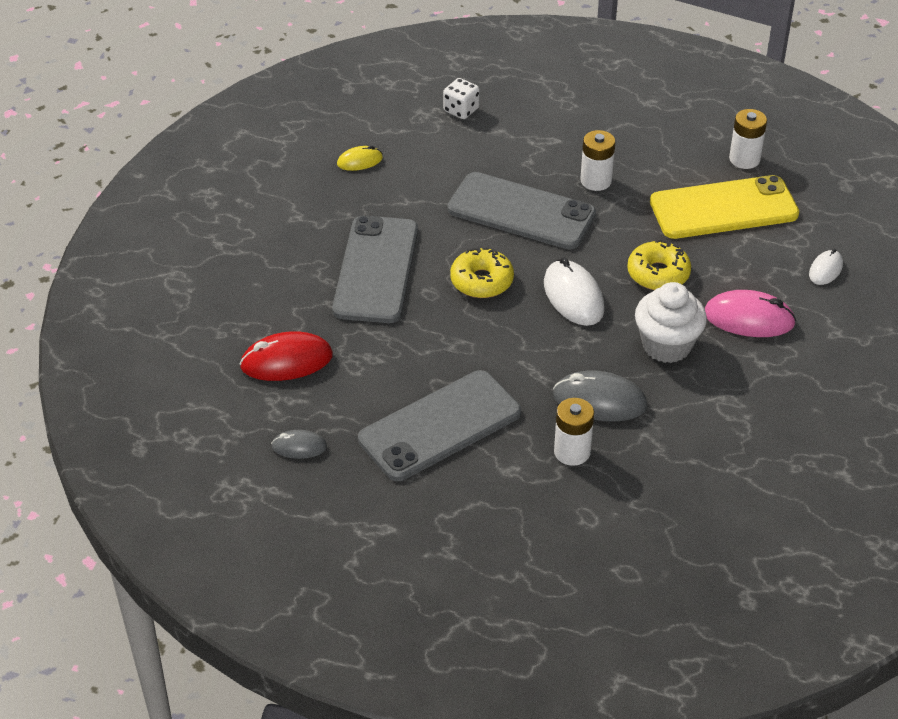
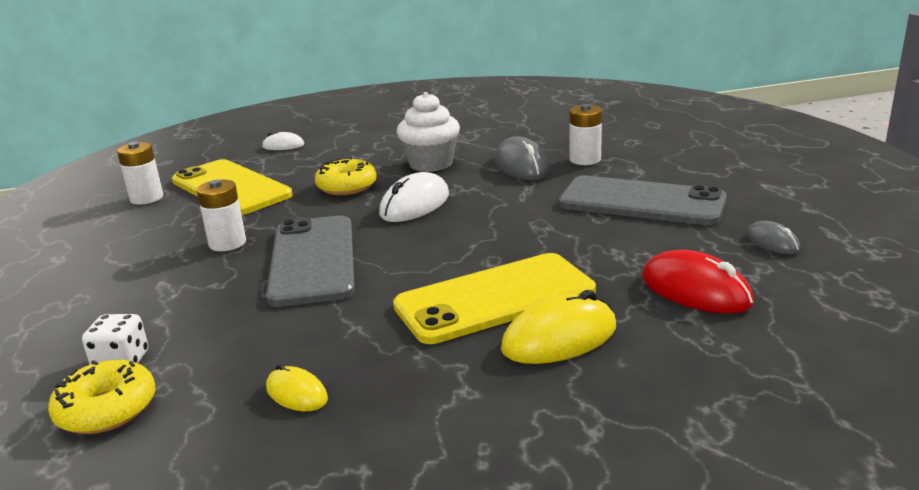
camera: 120 degrees left, 20 degrees down
grey phone [332,215,418,323] -> yellow phone [393,253,596,344]
yellow donut [450,247,514,298] -> yellow donut moved to [48,360,155,434]
pink mouse [705,290,796,337] -> none
none -> yellow mouse [501,290,616,364]

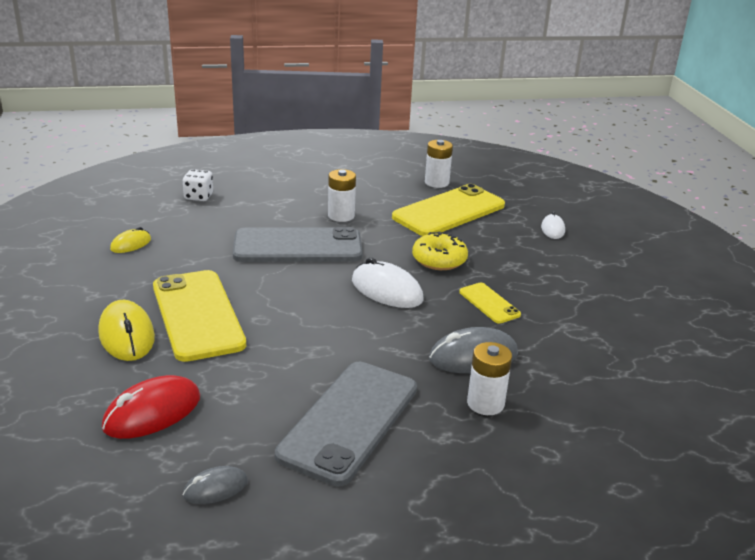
camera: 90 degrees right, 5 degrees up
yellow donut [48,360,155,434] -> none
white cupcake [397,92,460,172] -> yellow phone [459,283,521,324]

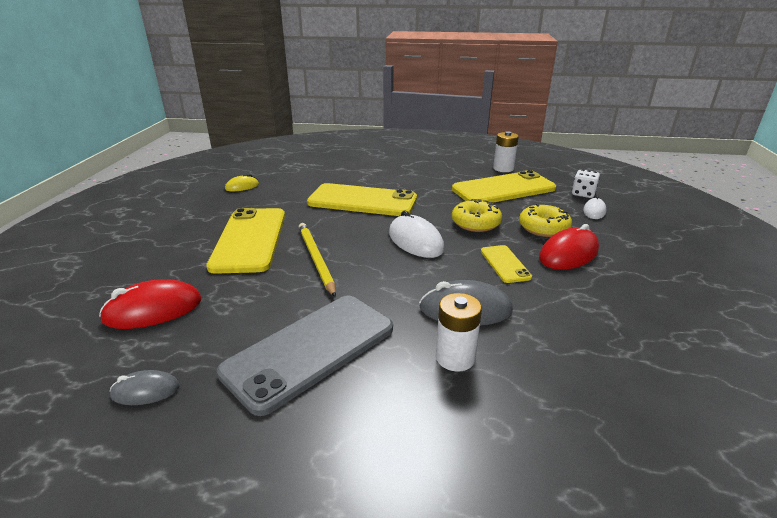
camera: 20 degrees right, 0 degrees up
yellow mouse [98,300,155,361] -> none
white dice [183,169,213,201] -> white dice moved to [572,170,600,198]
grey phone [233,227,363,262] -> yellow phone [307,183,417,216]
white battery [328,169,356,222] -> none
none -> yellow pencil [299,223,336,297]
none -> yellow donut [519,204,572,237]
none -> red mouse [539,224,599,270]

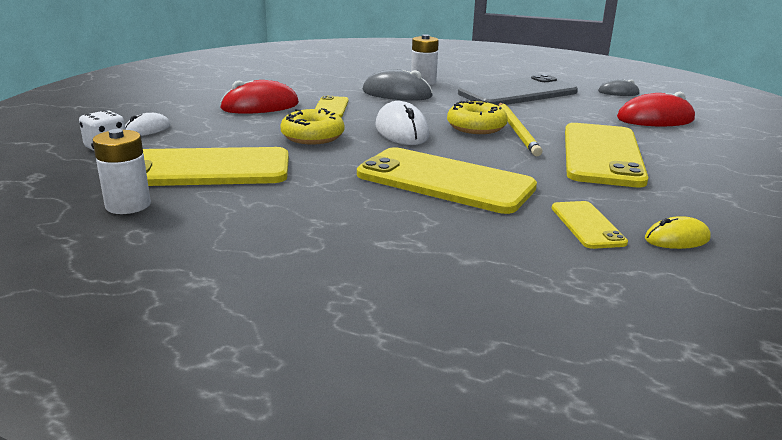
camera: 165 degrees left, 5 degrees down
yellow donut [519,204,572,237] -> yellow donut moved to [447,100,508,134]
none -> yellow phone [552,201,628,249]

